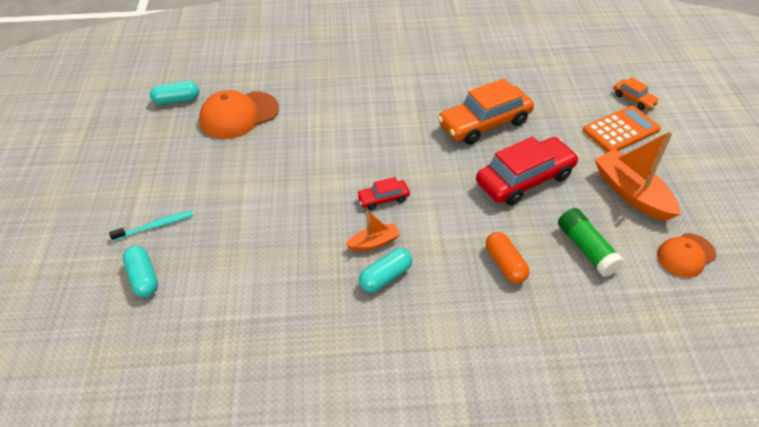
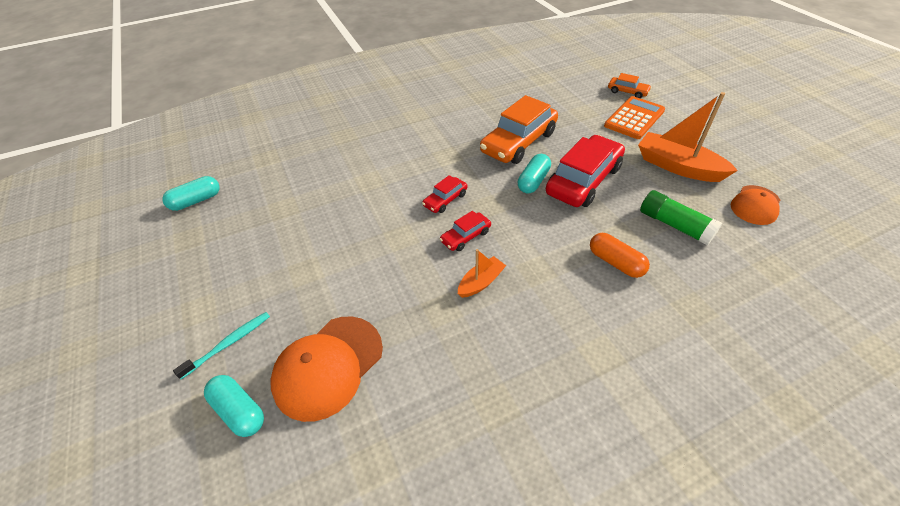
camera: 20 degrees left, 0 degrees up
orange cap [199,90,279,139] -> orange cap moved to [271,316,383,422]
turquoise capsule [359,248,412,292] -> turquoise capsule moved to [517,154,551,194]
none -> red car [422,175,467,213]

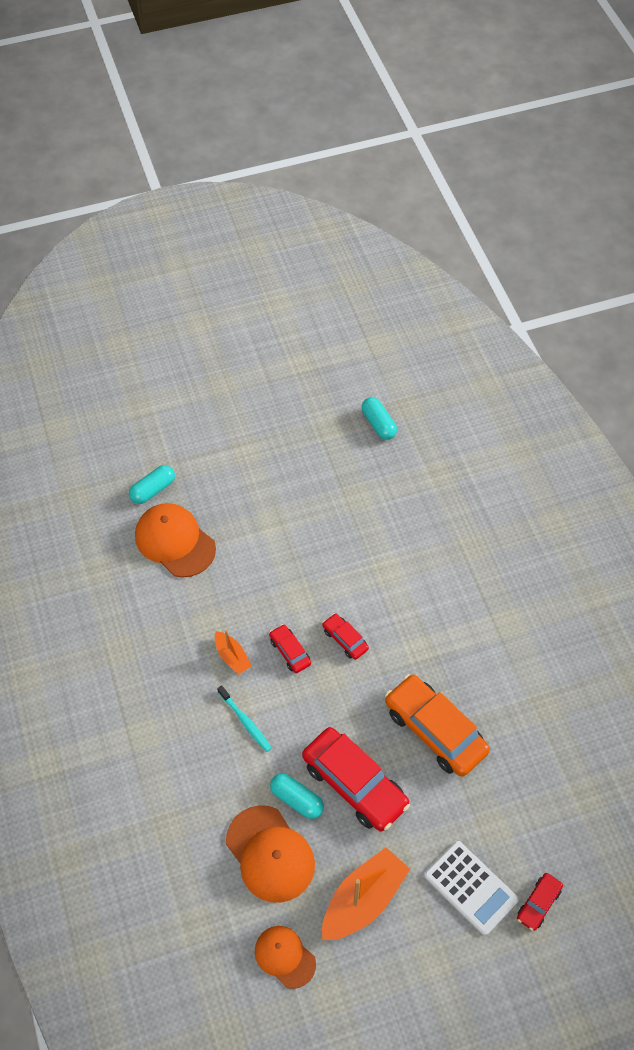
camera: 95 degrees right, 10 degrees up
turquoise toothbrush [173,312,270,379] -> turquoise toothbrush moved to [217,685,272,752]
turquoise capsule [517,154,551,194] -> turquoise capsule moved to [270,773,324,819]
orange capsule [590,233,650,278] -> none
orange calculator [604,96,665,139] -> white calculator [424,841,519,935]
orange car [608,73,652,98] -> red car [517,873,563,931]
green glue stick [640,190,722,245] -> orange cap [226,805,315,903]

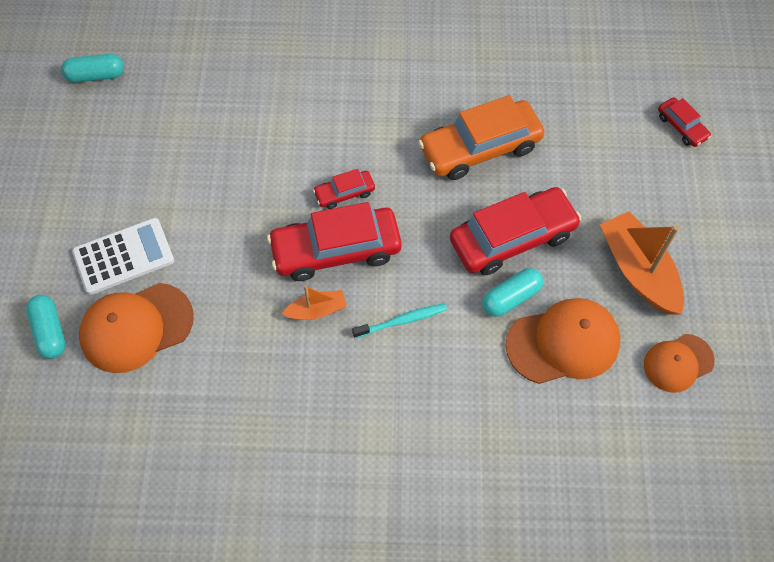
camera: 70 degrees left, 5 degrees up
red car [269,624,311,673] -> red car [267,202,402,281], size x2.08
white calculator [424,841,519,935] -> white calculator moved to [72,218,174,295]

